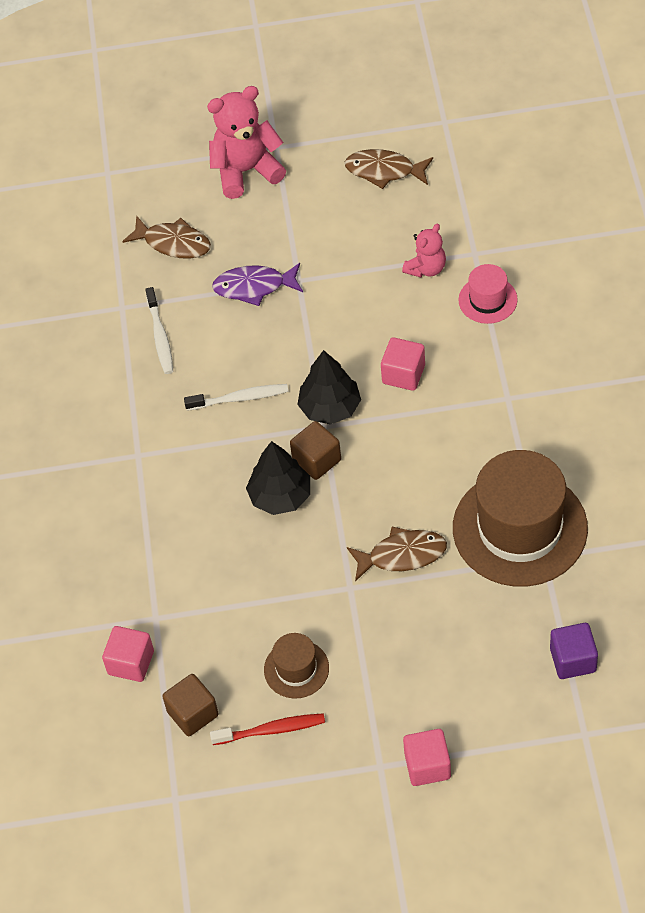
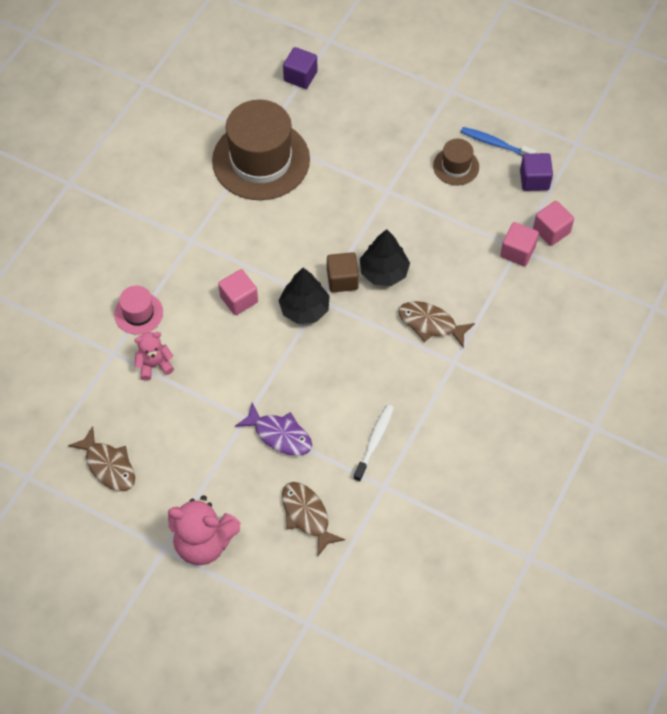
camera: 150 degrees left, 5 degrees up
brown cube [162,674,219,736] -> purple cube [520,153,553,191]
white toothbrush [184,384,288,411] -> none
red toothbrush [210,713,325,745] -> blue toothbrush [461,127,537,156]
brown fish [347,527,447,581] -> brown fish moved to [398,301,475,348]
pink cube [403,729,451,786] -> pink cube moved to [500,222,539,266]

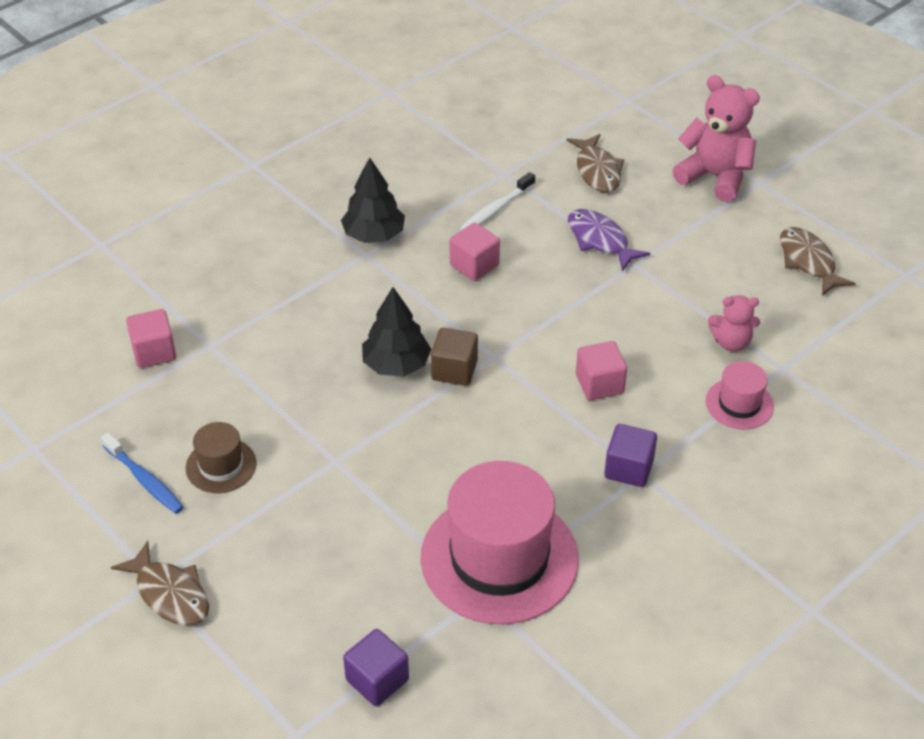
camera: 160 degrees left, 15 degrees down
brown hat [212,100,310,200] -> pink hat [420,461,579,624]
black tree [278,268,330,324] -> black tree moved to [341,157,405,243]
brown fish [398,301,475,348] -> brown fish moved to [111,541,209,626]
pink cube [500,222,539,266] -> pink cube moved to [450,223,500,281]
purple cube [520,153,553,191] -> purple cube moved to [604,424,657,487]

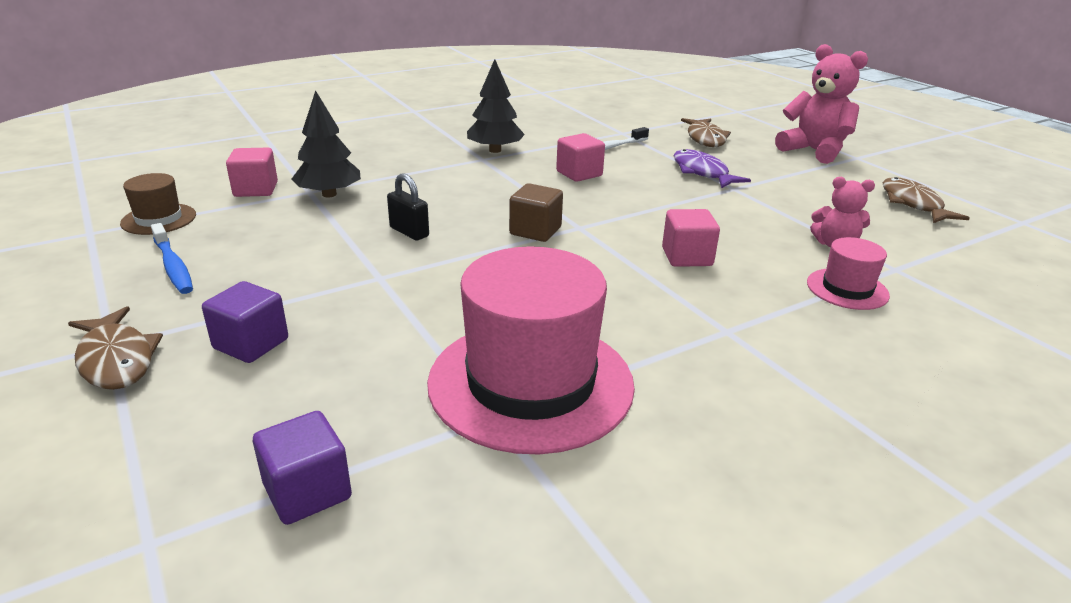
camera: 10 degrees right, 15 degrees down
brown hat [186,422,257,493] -> brown hat moved to [120,173,196,235]
black tree [362,287,431,376] -> black tree moved to [292,90,361,197]
purple cube [604,424,657,487] -> purple cube moved to [202,281,288,363]
none -> black padlock [387,173,429,240]

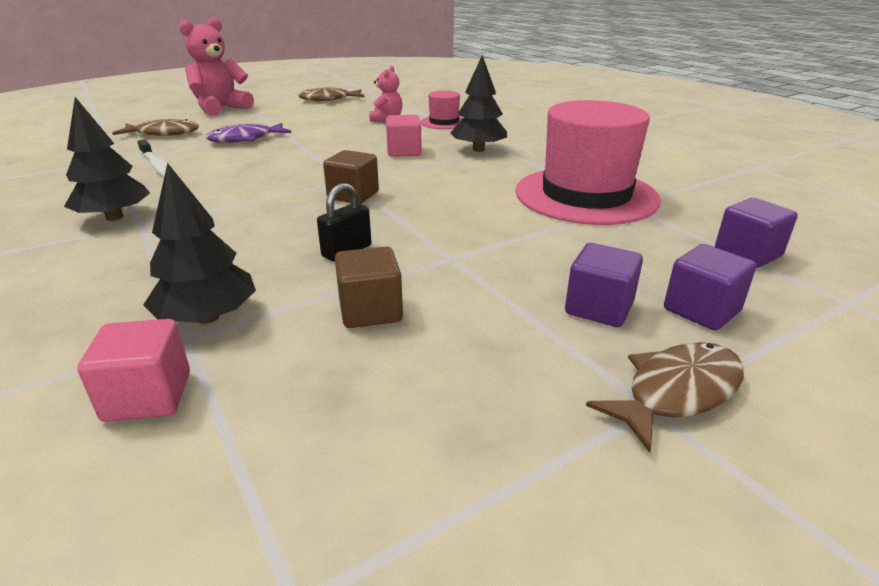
camera: 90 degrees left, 0 degrees up
brown hat [120,173,196,235] -> none
blue toothbrush [151,223,193,294] -> none
pink cube [556,133,605,182] -> none
none -> brown cube [335,246,403,328]
none -> black tree [450,55,507,152]
none -> purple cube [664,244,756,331]

